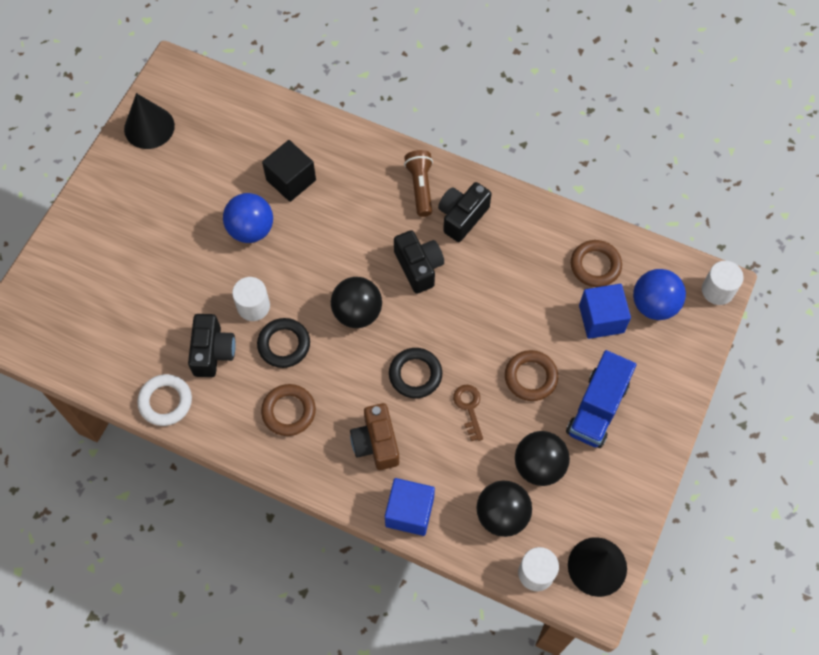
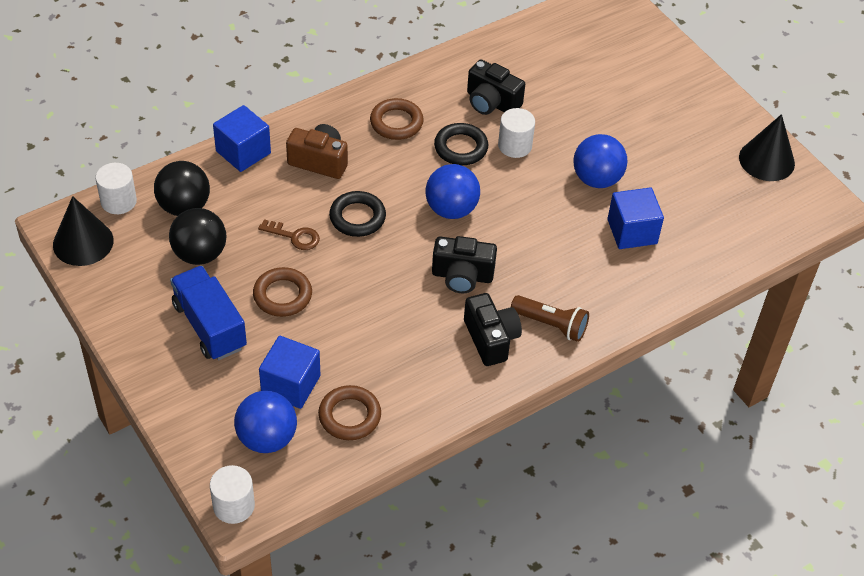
camera: 120 degrees right, 15 degrees down
white ring [137,374,192,426] -> none
black cube [262,140,316,202] -> blue cube [607,187,664,249]
black ball [331,277,382,328] -> blue ball [425,164,480,219]

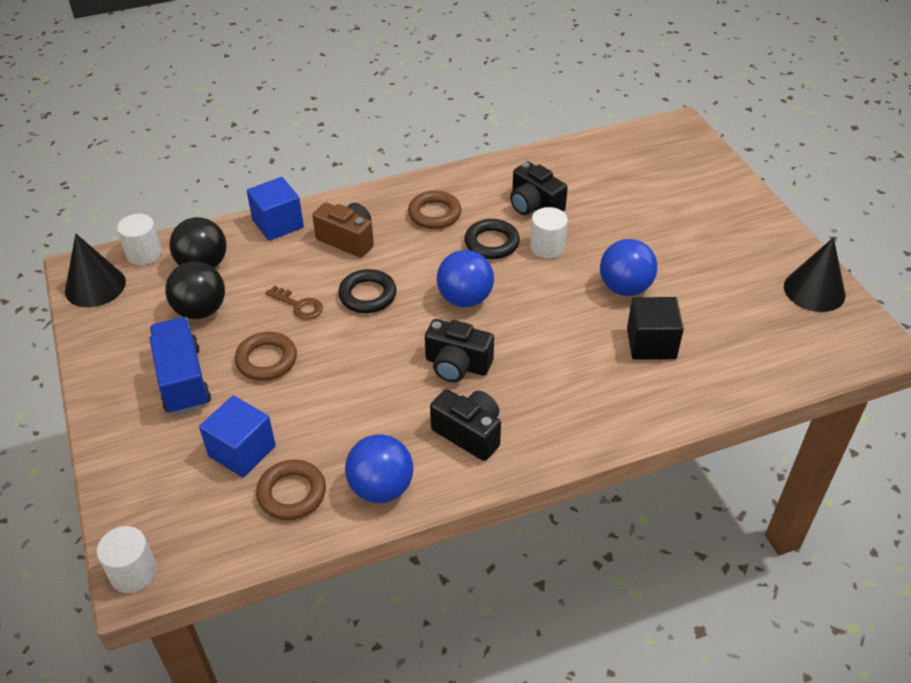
camera: 15 degrees right, 5 degrees down
blue ball [234,391,297,453] -> blue ball moved to [345,434,414,503]
black camera [464,293,522,366] -> black camera turned 45 degrees counterclockwise [430,389,501,461]
brown flashlight [511,295,589,342] -> none
blue cube [607,187,664,249] -> black cube [627,297,684,360]

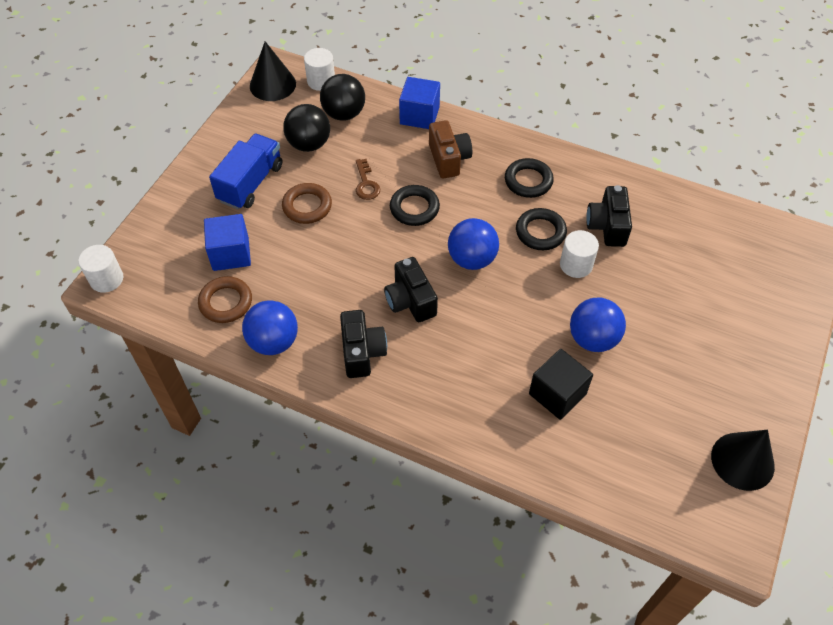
camera: 45 degrees right, 10 degrees up
brown ring [408,191,461,229] -> black ring [505,158,554,198]

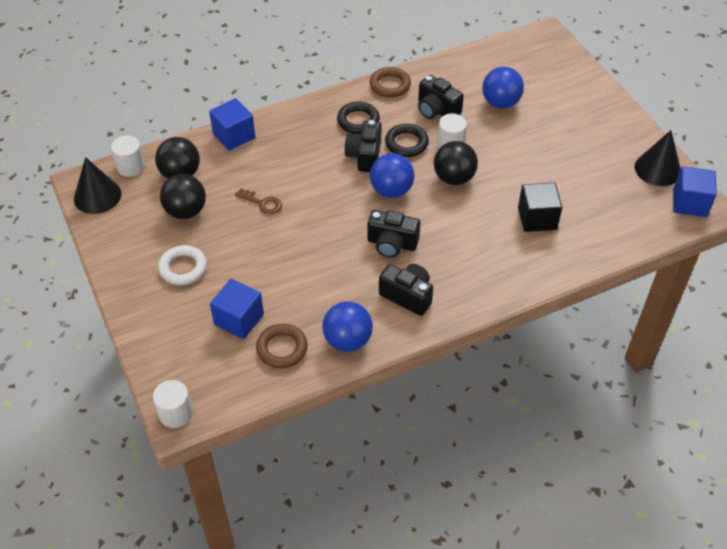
camera: 50 degrees left, 5 degrees down
blue truck [209,134,282,210] -> white ring [158,245,207,285]
brown ring [282,183,332,224] -> brown ring moved to [370,67,411,98]
black ring [390,185,440,226] -> none
brown camera [429,120,472,179] -> none
blue ball [570,298,626,352] -> blue ball moved to [482,67,524,109]
none -> black camera [345,120,382,172]
none -> black ball [434,141,478,185]
none -> blue cube [673,166,717,217]

